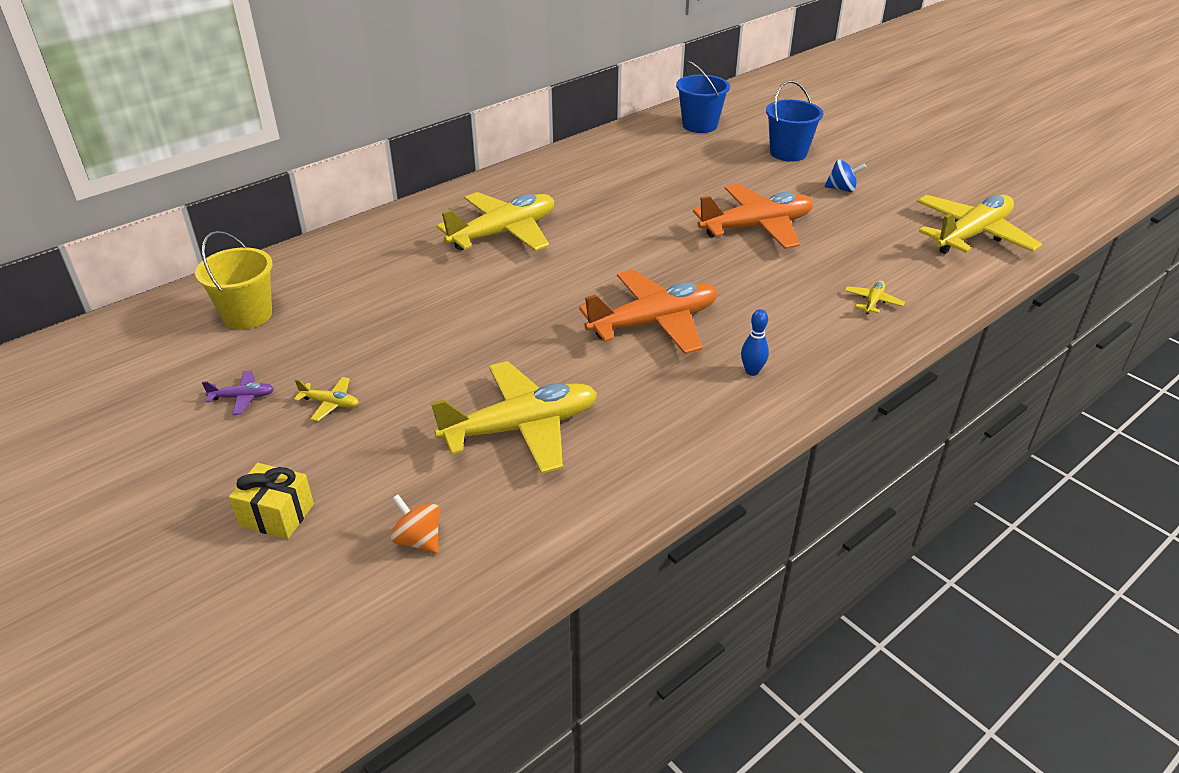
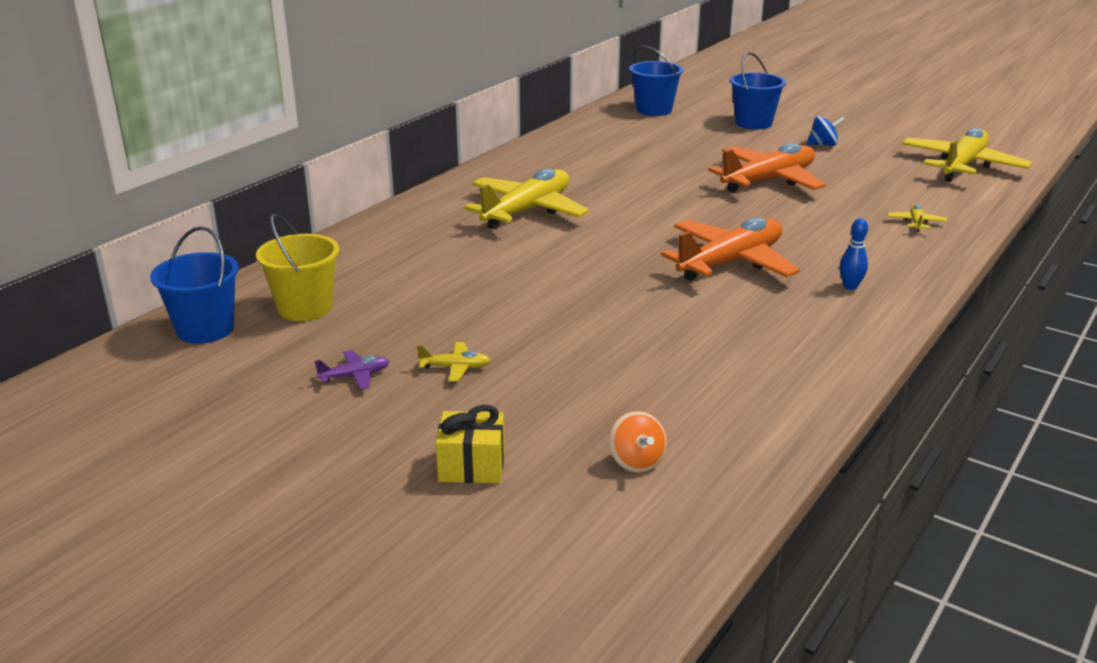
camera: 15 degrees left, 10 degrees down
orange spinning top [391,494,440,554] -> orange spinning top turned 135 degrees counterclockwise [609,411,667,473]
yellow plane [431,361,597,474] -> none
none -> blue bucket [150,226,239,344]

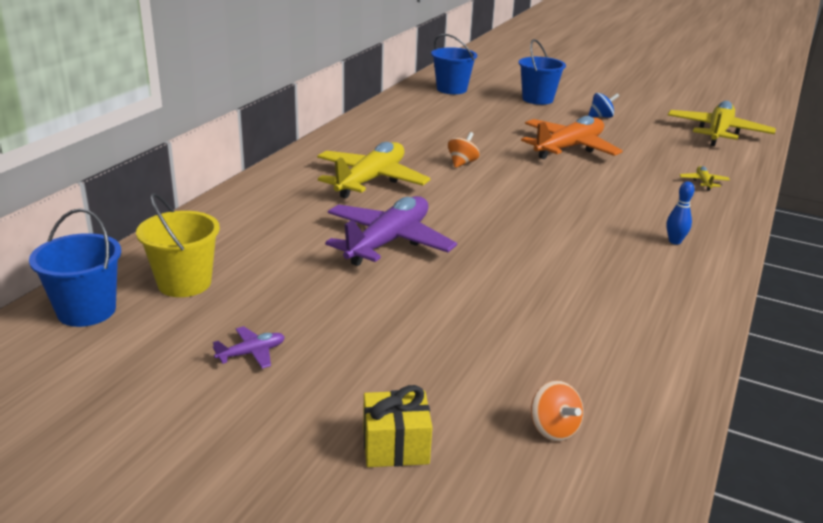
camera: 10 degrees left, 0 degrees up
yellow plane [417,342,491,382] -> none
orange plane [661,217,800,281] -> none
none -> purple plane [325,196,457,266]
none -> orange spinning top [448,132,480,168]

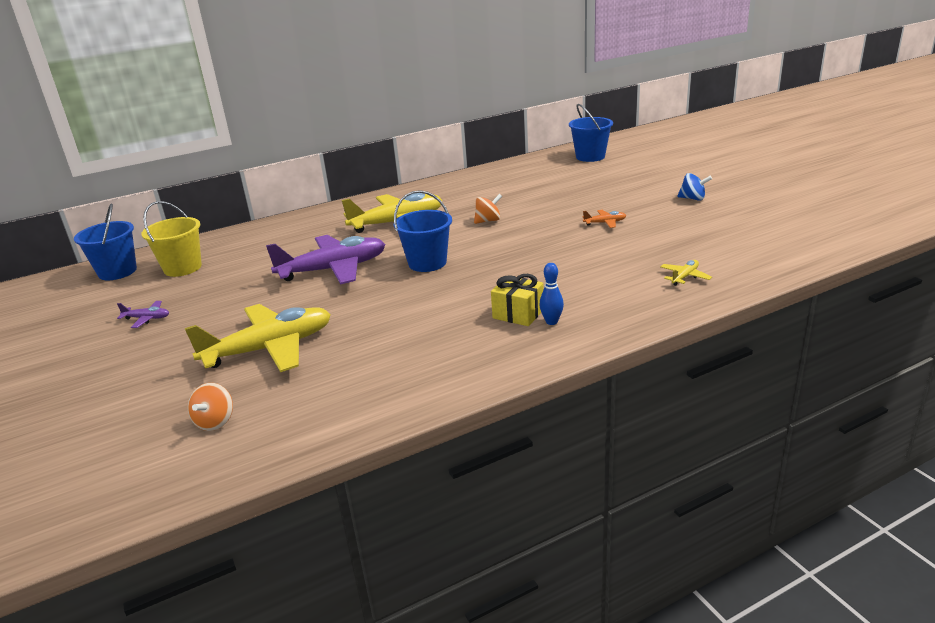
camera: 40 degrees right, 0 degrees up
yellow gift [363,385,432,467] -> yellow gift moved to [491,274,544,326]
blue bucket [519,39,566,105] -> blue bucket moved to [394,190,452,272]
orange plane [521,116,623,159] -> orange plane [583,210,626,228], size x0.41
yellow plane [668,101,776,146] -> yellow plane moved to [185,304,331,372]

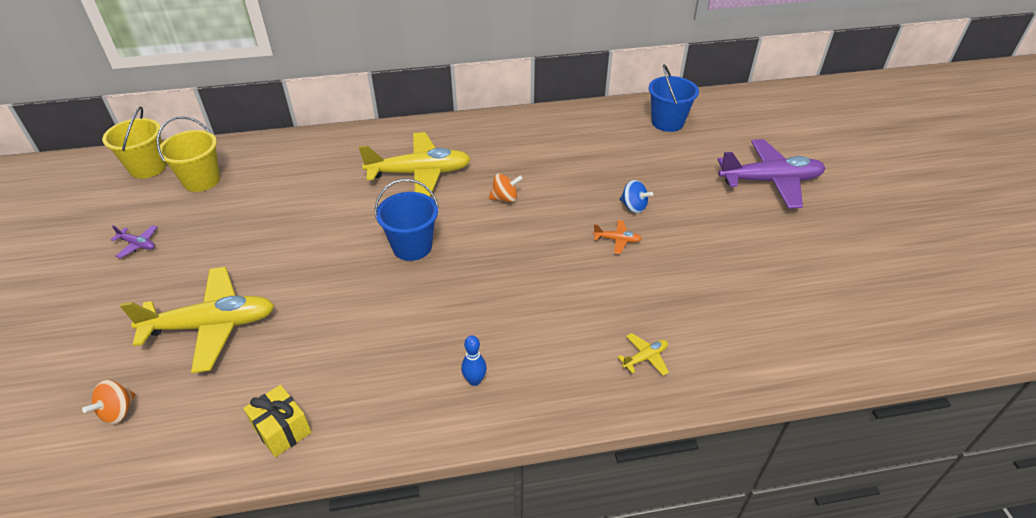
camera: 15 degrees right, 15 degrees up
blue bucket [74,204,137,280] -> yellow bucket [102,106,167,179]
purple plane [266,235,386,284] -> purple plane moved to [717,139,825,209]
yellow gift [491,274,544,326] -> yellow gift moved to [243,385,312,457]
blue spinning top [677,173,712,201] -> blue spinning top moved to [620,180,653,213]

